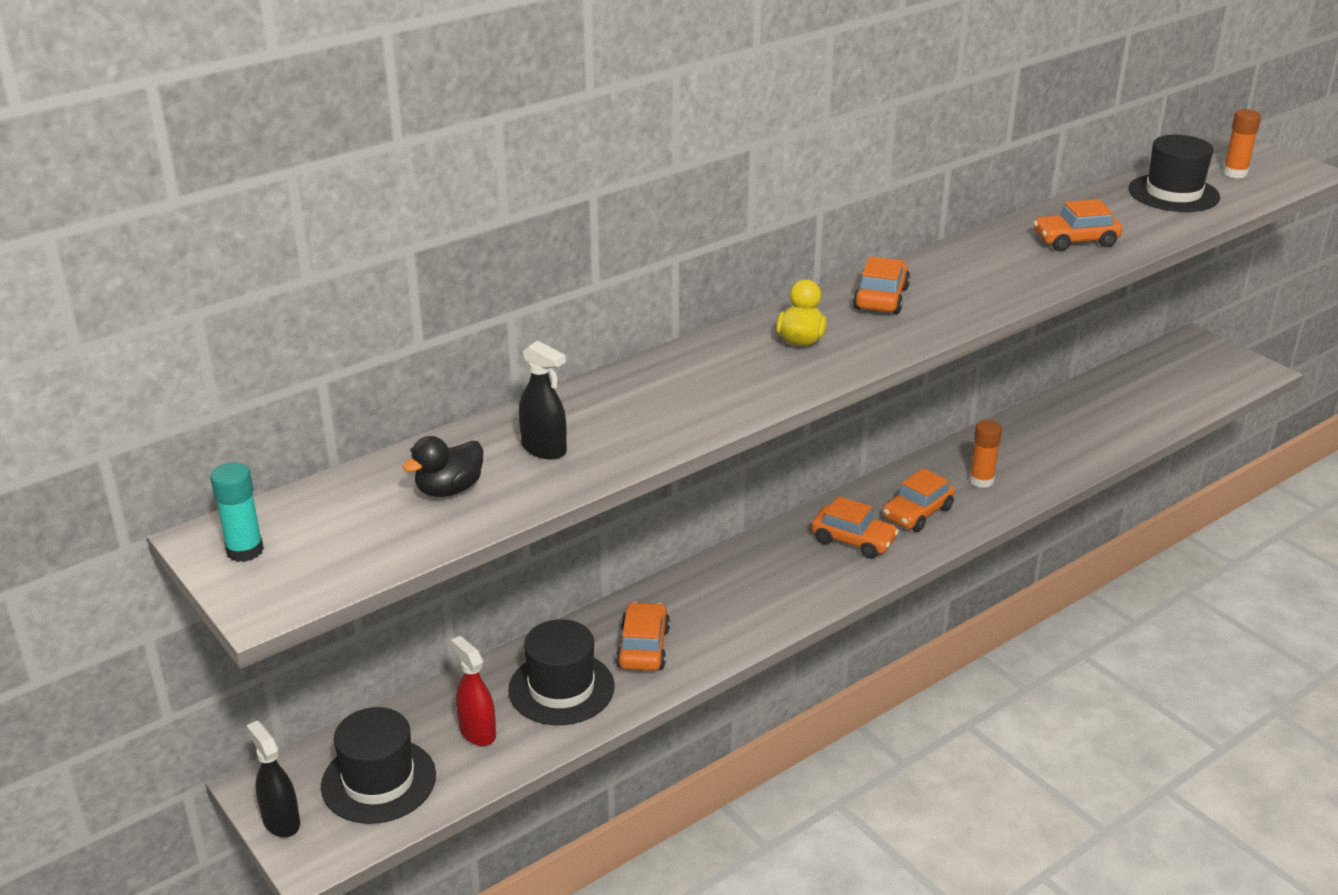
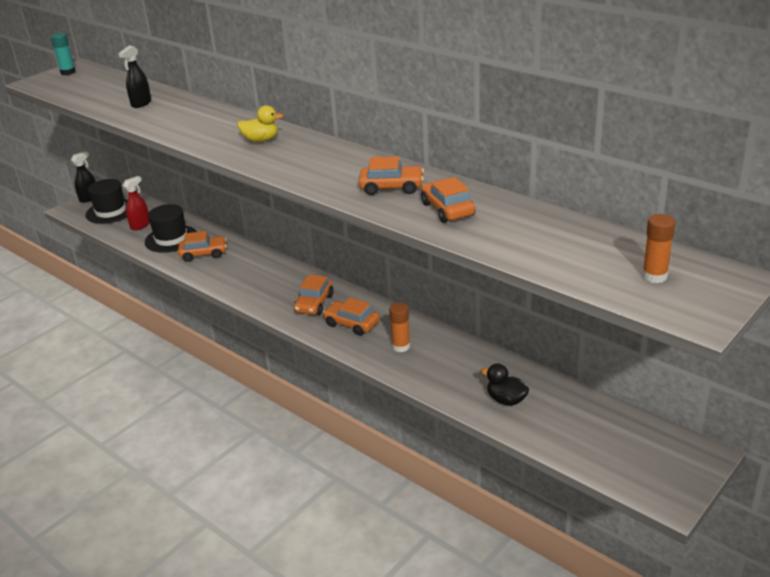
camera: 80 degrees right, 0 degrees up
black duck [403,436,483,497] -> black duck moved to [481,363,529,406]
orange car [853,256,910,314] -> orange car moved to [359,157,424,195]
black hat [1129,135,1220,212] -> none

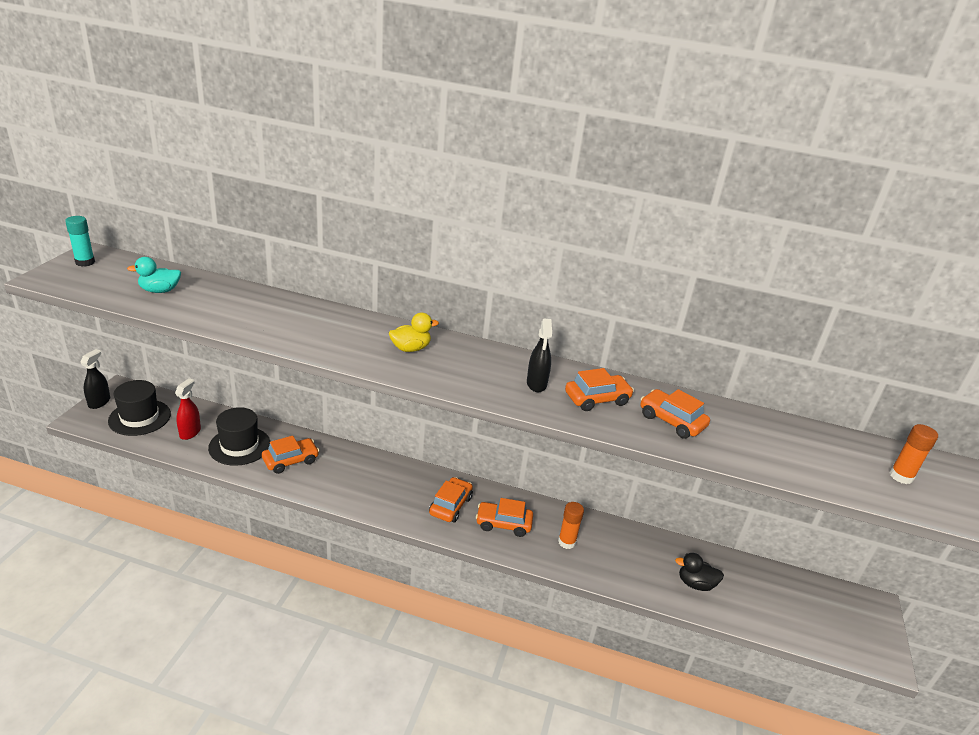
camera: 30 degrees left, 0 degrees up
black spray bottle [118,46,151,108] -> black spray bottle moved to [527,319,552,392]
orange car [294,274,333,315] -> orange car turned 150 degrees counterclockwise [429,477,473,523]
none -> turquoise duck [127,257,181,293]

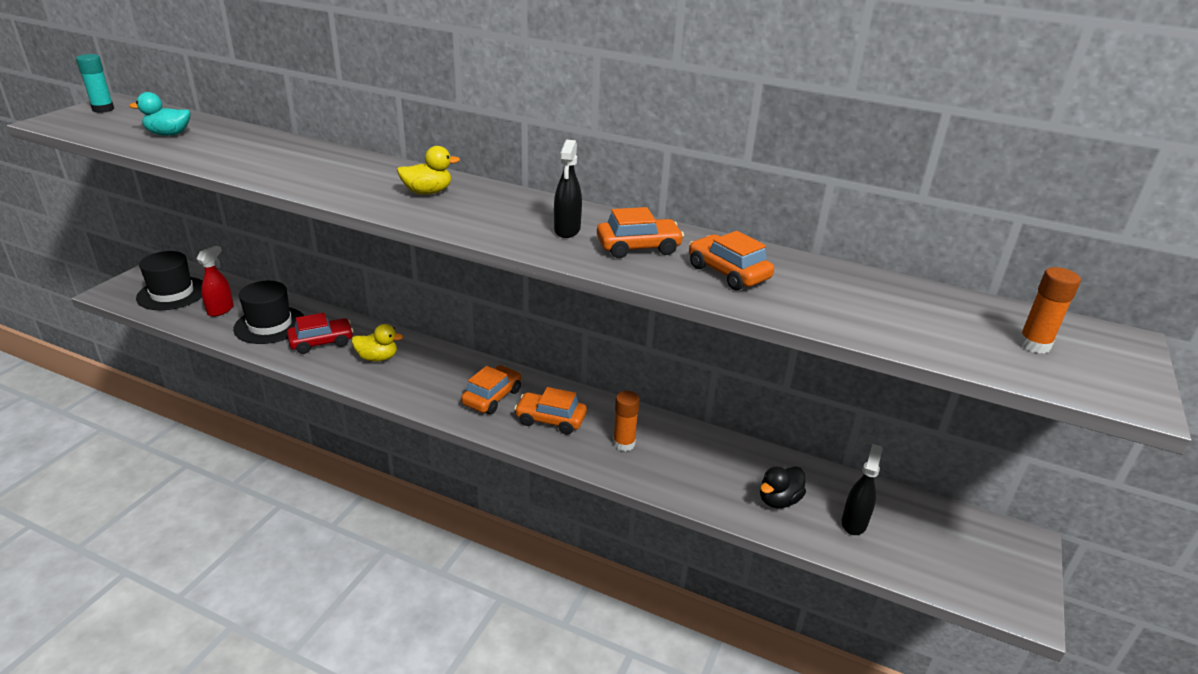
camera: 10 degrees right, 0 degrees up
black spray bottle [80,349,110,409] -> black spray bottle moved to [842,444,883,535]
orange car [262,436,319,474] -> red car [287,313,354,354]
black duck [675,553,724,591] -> black duck turned 60 degrees counterclockwise [760,466,806,508]
none -> yellow duck [352,324,403,362]

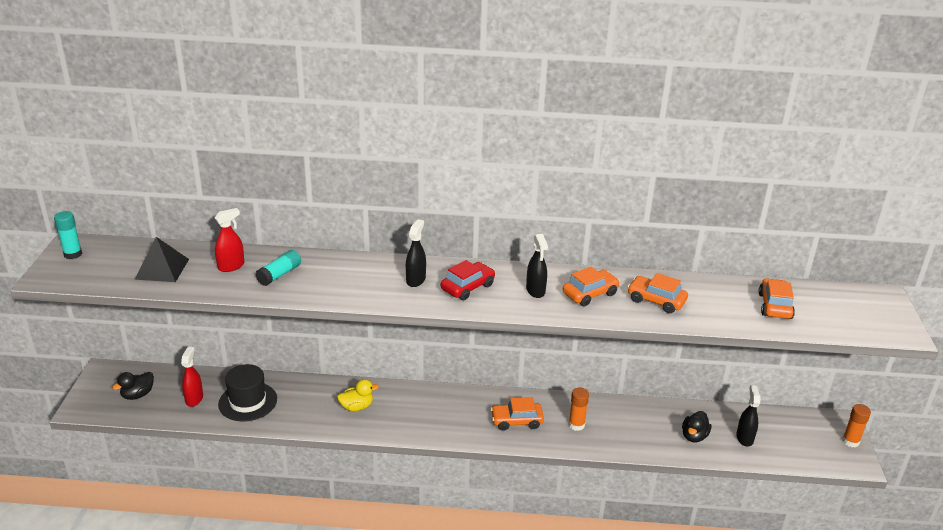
camera: 20 degrees left, 0 degrees up
turquoise duck [129,92,190,136] -> black pyramid [134,237,189,282]
black hat [136,251,203,310] -> black duck [112,372,154,400]
red car [287,313,354,354] -> red car moved to [441,260,495,300]
yellow duck [397,146,460,195] -> black spray bottle [406,219,426,287]
orange car [461,365,521,414] -> orange car moved to [758,278,795,319]
orange glue stick [1018,267,1081,354] -> orange glue stick moved to [842,404,871,447]
none -> red spray bottle [215,208,244,272]
none -> turquoise glue stick [255,250,301,286]

